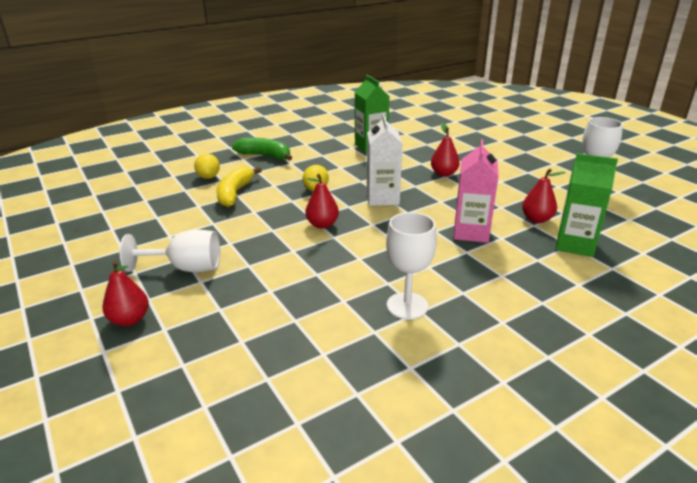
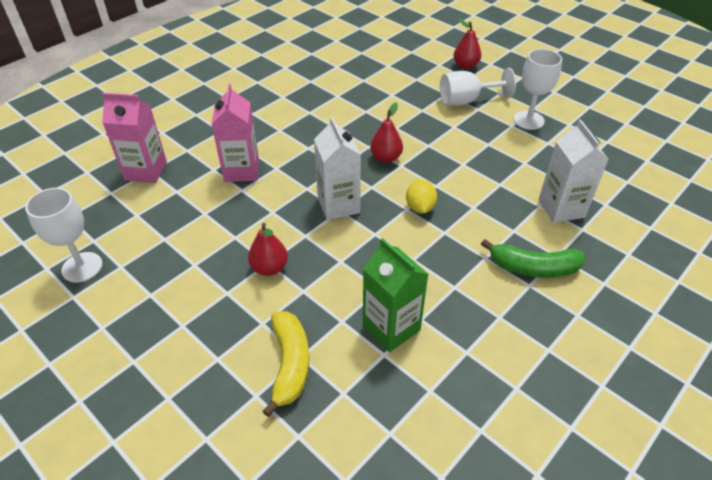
camera: 165 degrees right, 15 degrees up
yellow lemon [194,153,220,179] -> white carton [539,119,609,223]
yellow banana [217,166,262,207] -> yellow banana moved to [263,311,309,417]
white goblet [386,212,437,320] -> white goblet moved to [514,49,562,130]
red pear [522,168,566,223] -> none
green carton [556,153,618,257] -> pink carton [102,93,167,183]

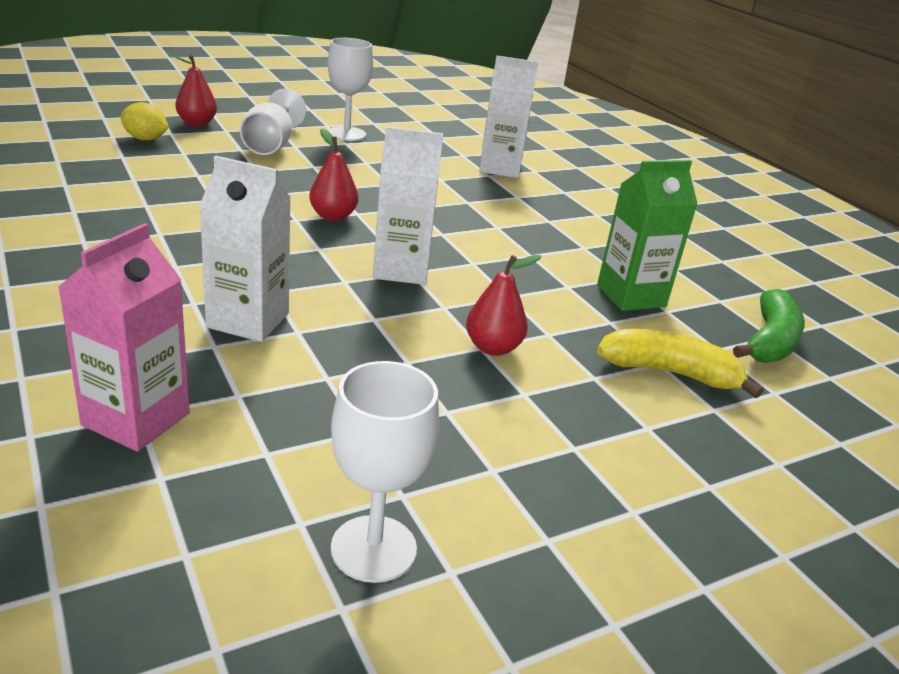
camera: 75 degrees left, 15 degrees down
pink carton [212,84,259,182] -> white carton [199,156,291,342]
yellow lemon [406,180,437,214] -> yellow lemon moved to [121,102,169,141]
green banana [481,239,585,278] -> green banana moved to [733,289,805,363]

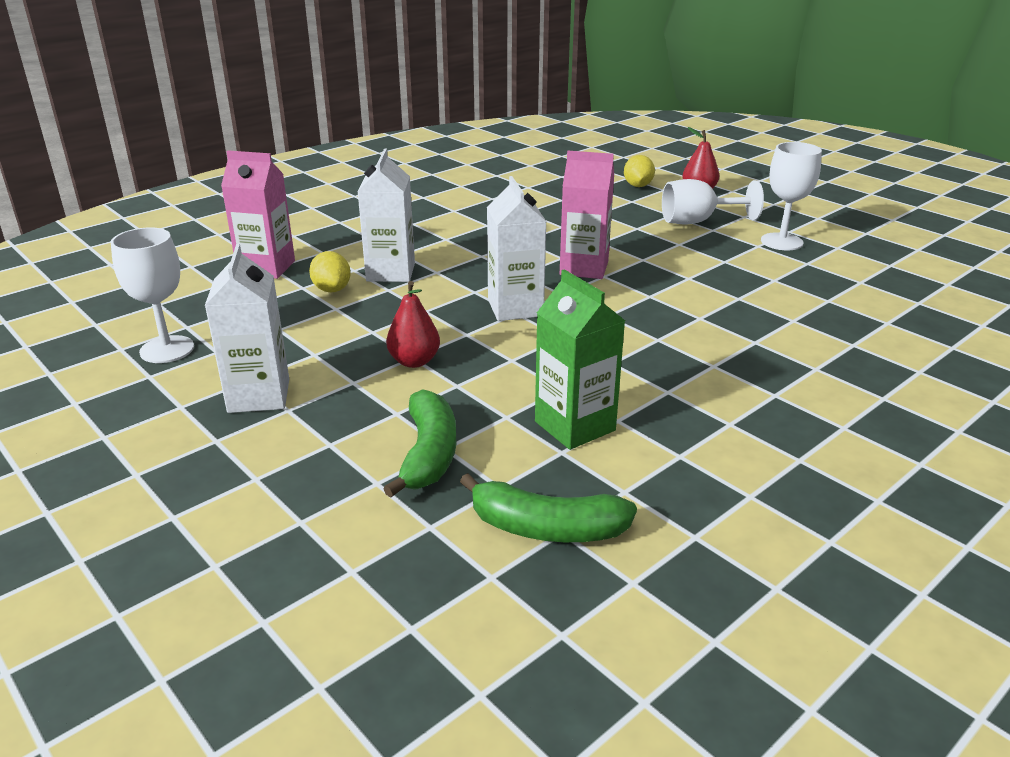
camera: 80 degrees right, 0 degrees up
red pear [309,128,358,221] -> pink carton [560,151,614,279]
white carton [479,55,538,178] -> white carton moved to [205,244,289,413]
yellow banana [597,329,763,398] -> green banana [383,389,457,498]
none -> yellow lemon [309,251,351,292]

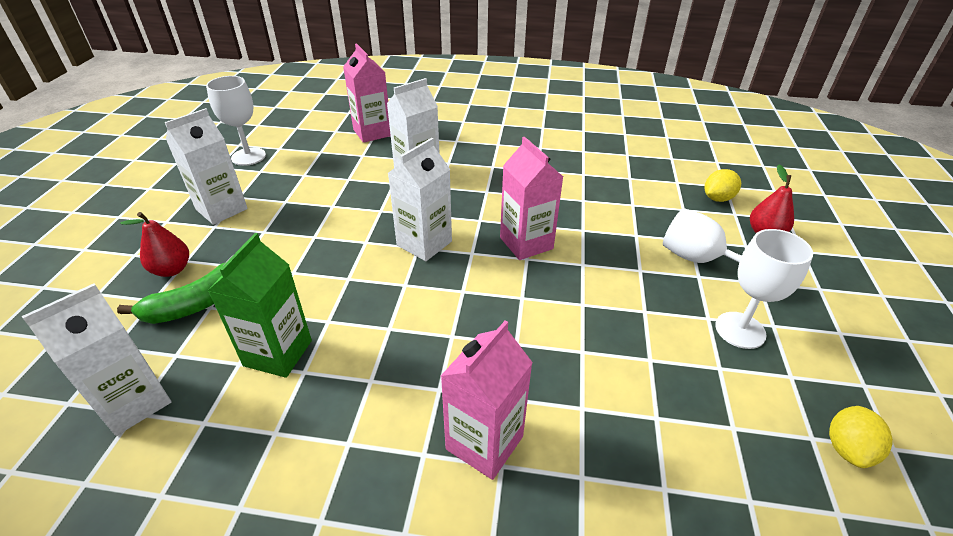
camera: 50 degrees right, 10 degrees up
yellow lemon [309,251,351,292] -> yellow lemon moved to [829,406,893,468]
red pear [386,281,440,368] -> red pear moved to [121,212,189,277]
green banana [460,473,637,542] -> white carton [22,284,171,436]
none -> pink carton [441,320,533,480]

